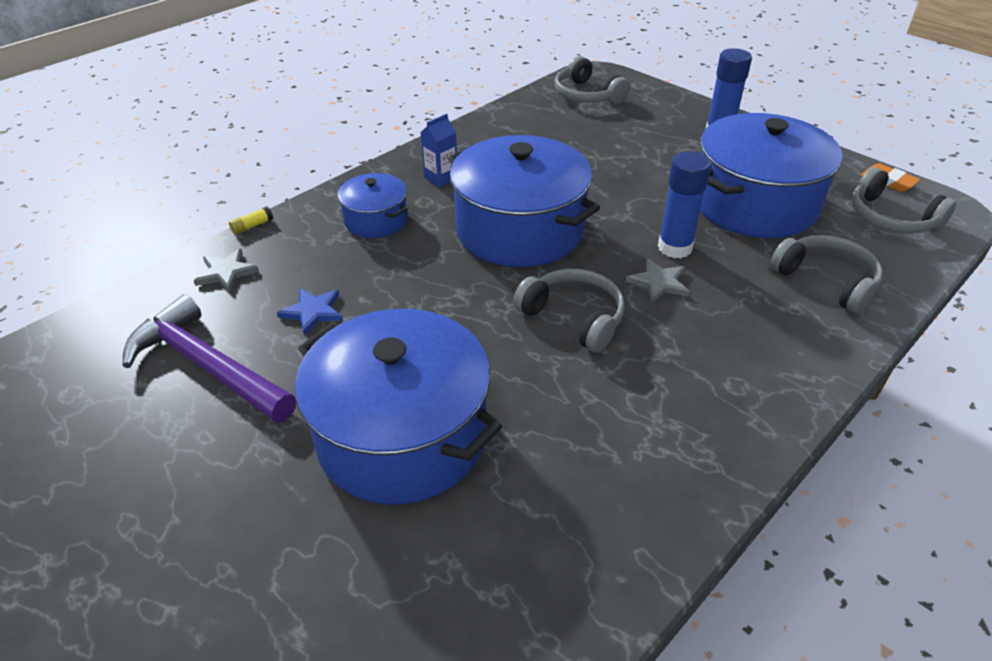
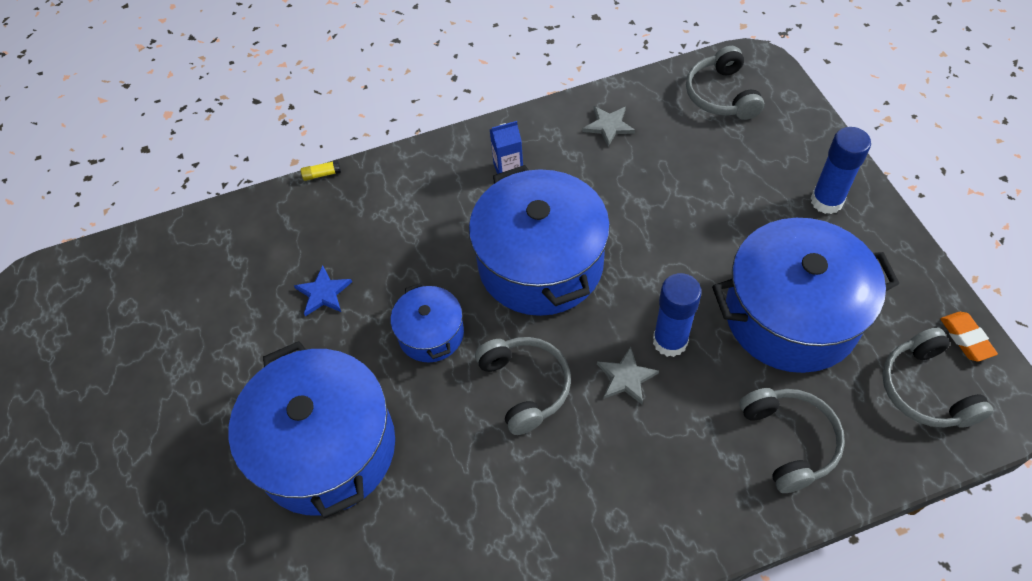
camera: 30 degrees right, 15 degrees up
purple hammer [122,294,296,423] -> none
grey star [194,249,259,292] -> grey star moved to [583,106,635,146]
blue pot [338,173,408,238] -> blue pot moved to [391,282,464,362]

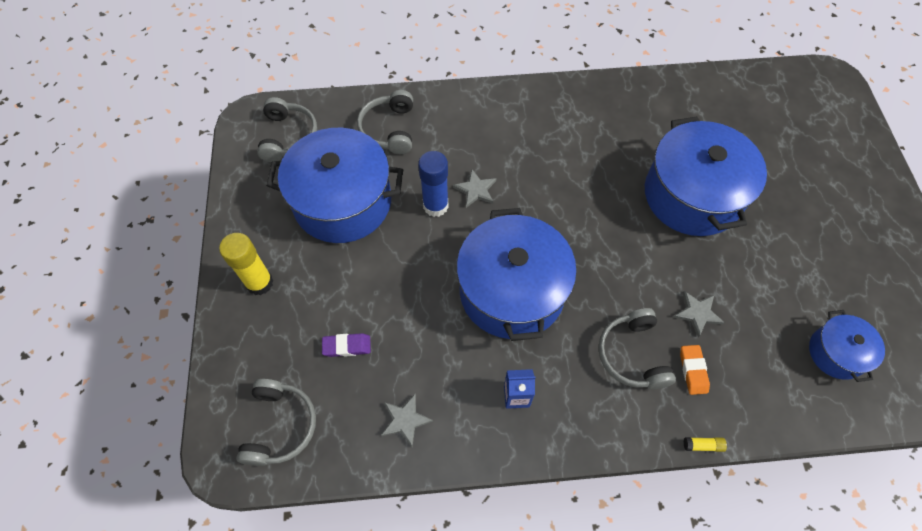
camera: 170 degrees left, 5 degrees up
blue star [294,265,352,316] -> grey star [674,291,725,337]
blue pot [391,282,464,362] -> blue pot moved to [809,310,885,382]
grey headphones [475,337,571,435] -> grey headphones moved to [598,308,676,389]
blue glue stick [811,127,871,214] -> yellow glue stick [219,233,274,295]
orange eraser [940,312,998,361] -> orange eraser moved to [680,345,710,395]
none -> purple eraser [322,333,371,357]

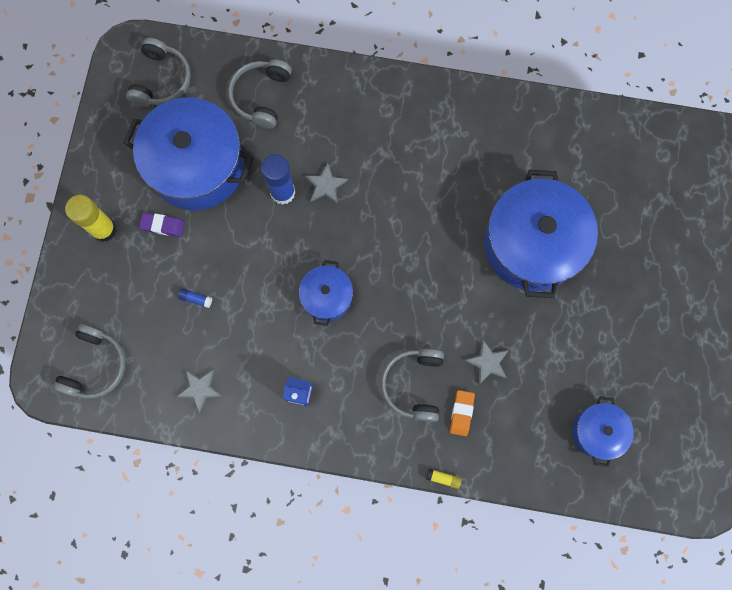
camera: 15 degrees right, 15 degrees up
purple eraser [322,333,371,357] -> purple eraser moved to [139,213,184,237]
blue pot [456,208,577,341] -> blue pot [299,260,353,326], size x0.51
none -> blue glue stick [178,288,212,308]

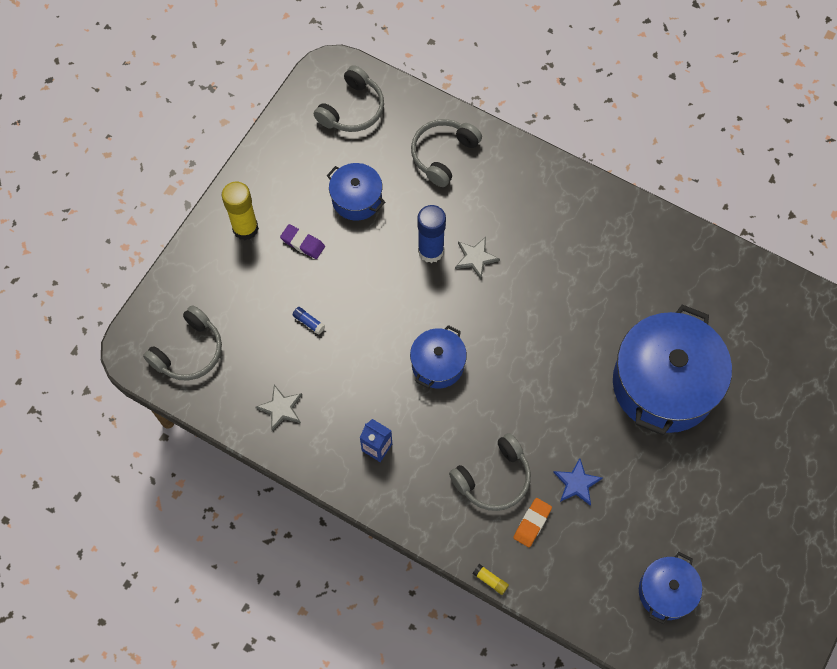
camera: 20 degrees right, 10 degrees down
blue pot [123,97,253,210] -> blue pot [327,163,385,221], size x0.51
grey headphones [381,349,444,422] -> grey headphones turned 150 degrees counterclockwise [449,433,531,511]
grey star [464,339,509,384] -> blue star [553,458,603,506]

